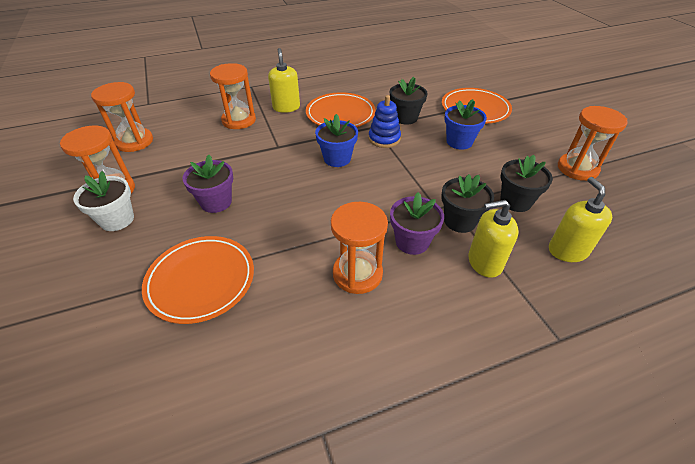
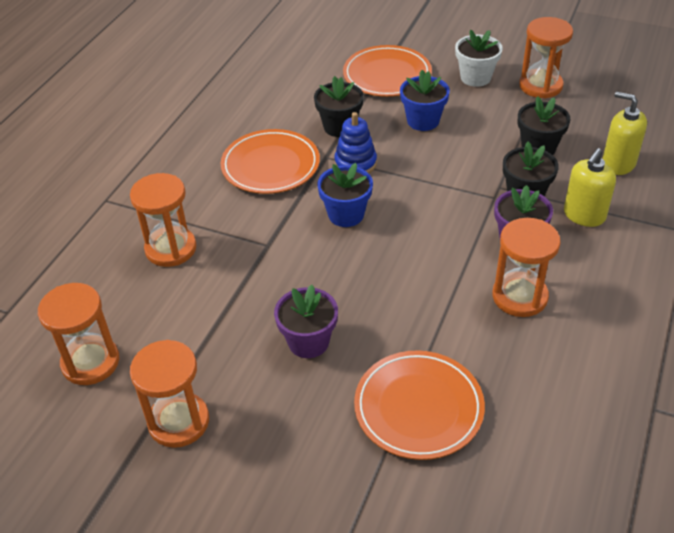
camera: 45 degrees left, 0 degrees up
white flower pot [73,171,134,231] -> white flower pot moved to [455,29,503,87]
yellow soap dispenser [268,48,300,113] -> none

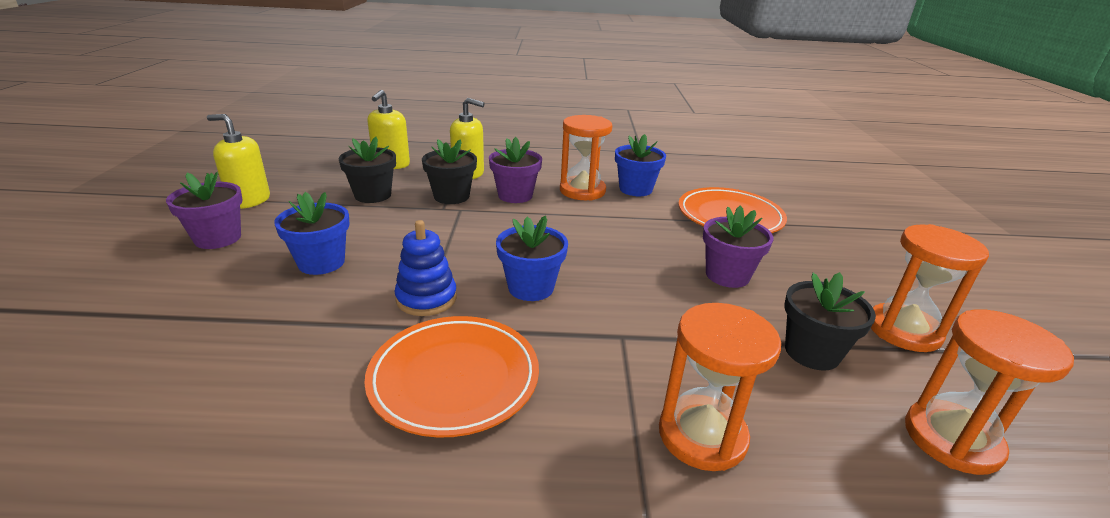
camera: 115 degrees left, 15 degrees down
black flower pot [314,76,364,137] -> black flower pot moved to [784,272,876,370]
orange plate [343,45,432,97] -> none
white flower pot [455,29,503,87] -> purple flower pot [166,172,243,249]
orange hourglass [519,17,573,98] -> yellow soap dispenser [207,114,270,209]
none -> blue flower pot [615,134,666,196]

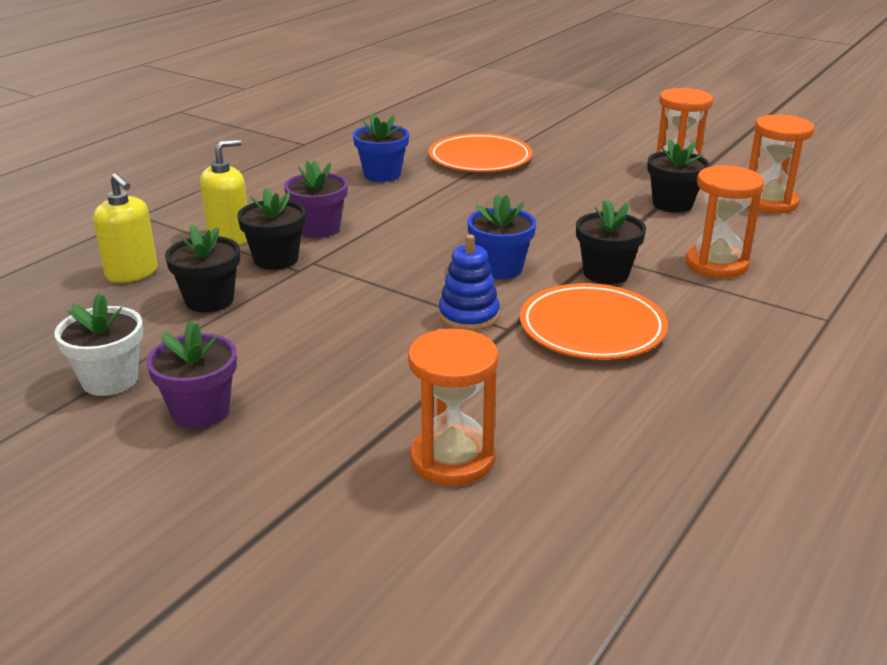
camera: 55 degrees left, 0 degrees up
yellow soap dispenser [207,114,270,209] -> white flower pot [54,293,143,396]
blue flower pot [274,192,350,275] -> none
orange hourglass [560,115,612,201] -> orange hourglass moved to [408,329,499,486]
purple flower pot [703,206,774,288] -> none
none -> black flower pot [576,200,646,284]

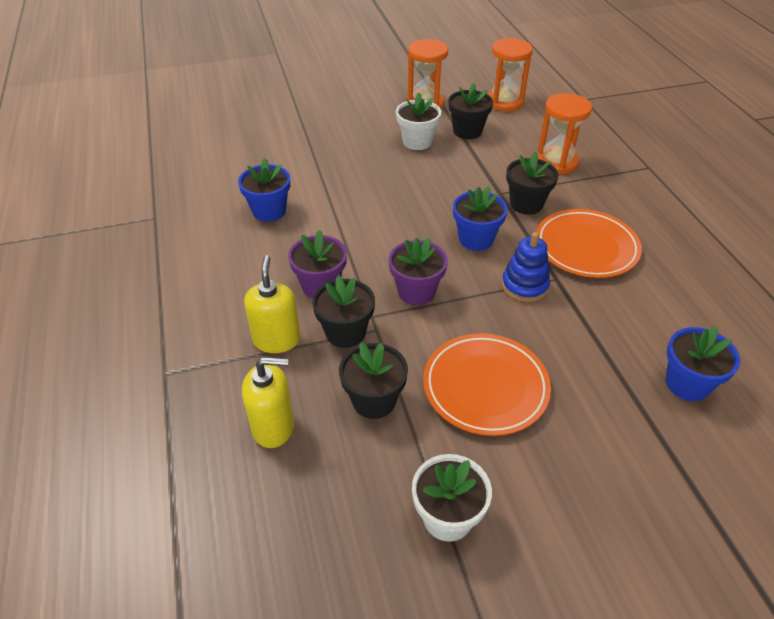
camera: 50 degrees left, 15 degrees up
purple flower pot [146,321,237,428] -> purple flower pot moved to [389,237,448,305]
orange hourglass [408,329,499,486] -> blue flower pot [665,326,740,401]
orange plate [428,133,533,172] -> orange plate moved to [423,333,551,436]
none -> white flower pot [396,92,441,150]

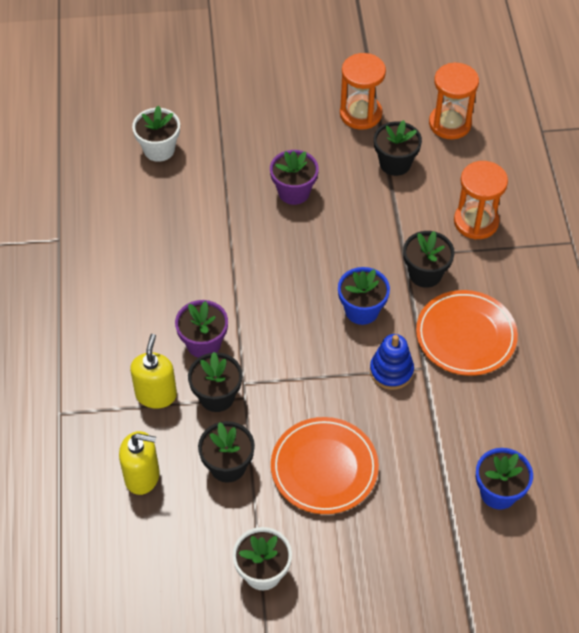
camera: 10 degrees right, 10 degrees up
blue flower pot [238,158,290,222] -> none
purple flower pot [389,237,448,305] -> purple flower pot moved to [270,150,319,205]
white flower pot [396,92,441,150] -> white flower pot moved to [132,105,180,162]

